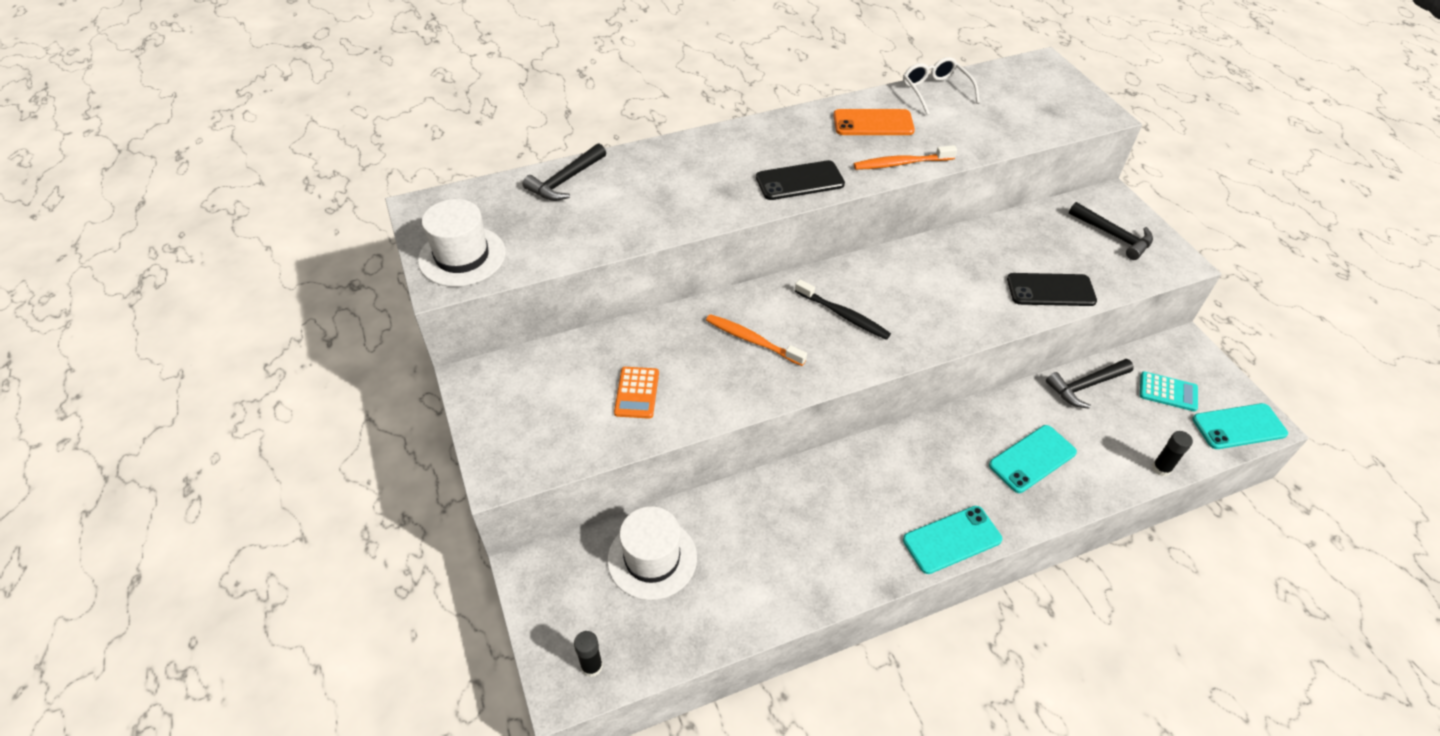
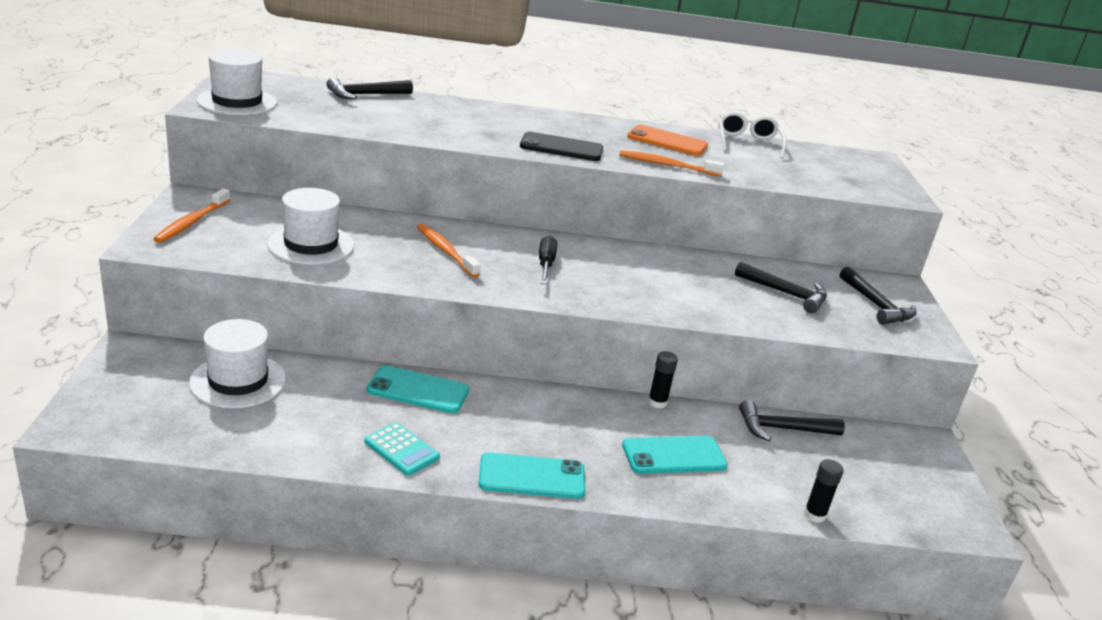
camera: 20 degrees right, 20 degrees down
black glue stick [574,631,603,677] -> black glue stick moved to [648,351,678,408]
orange calculator [614,367,659,419] -> white hat [267,188,354,265]
black toothbrush [795,279,891,340] -> black screwdriver [539,236,557,284]
black phone [1007,273,1097,306] -> none
turquoise calculator [1140,371,1198,412] -> turquoise calculator moved to [364,422,440,476]
turquoise phone [1192,403,1288,449] -> turquoise phone moved to [367,365,469,413]
none -> orange toothbrush [153,188,230,243]
none -> black hammer [735,261,827,313]

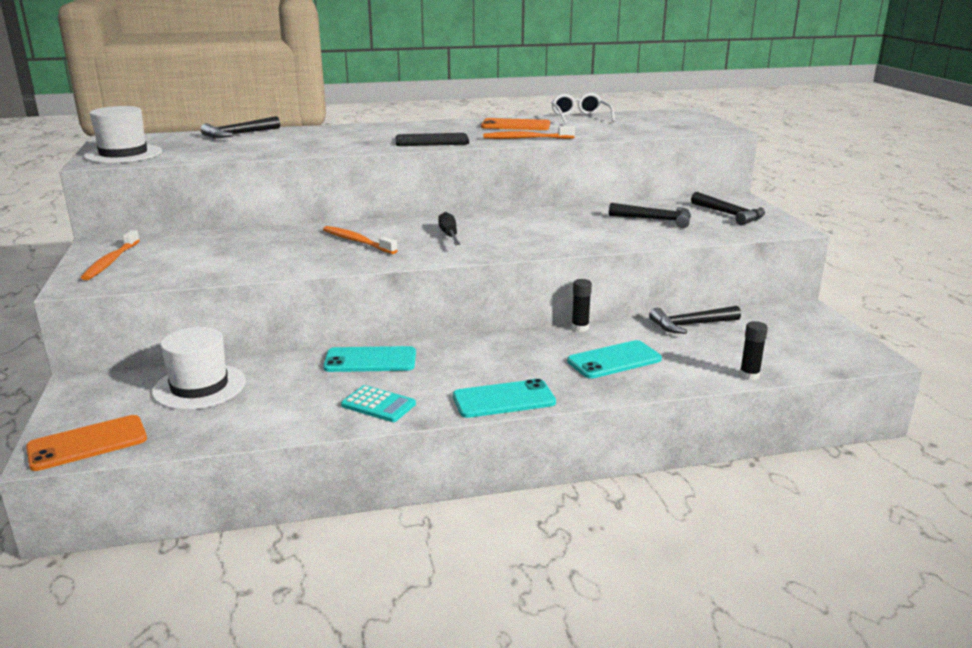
camera: 10 degrees left, 5 degrees down
white hat [267,188,354,265] -> none
none -> orange phone [26,415,147,471]

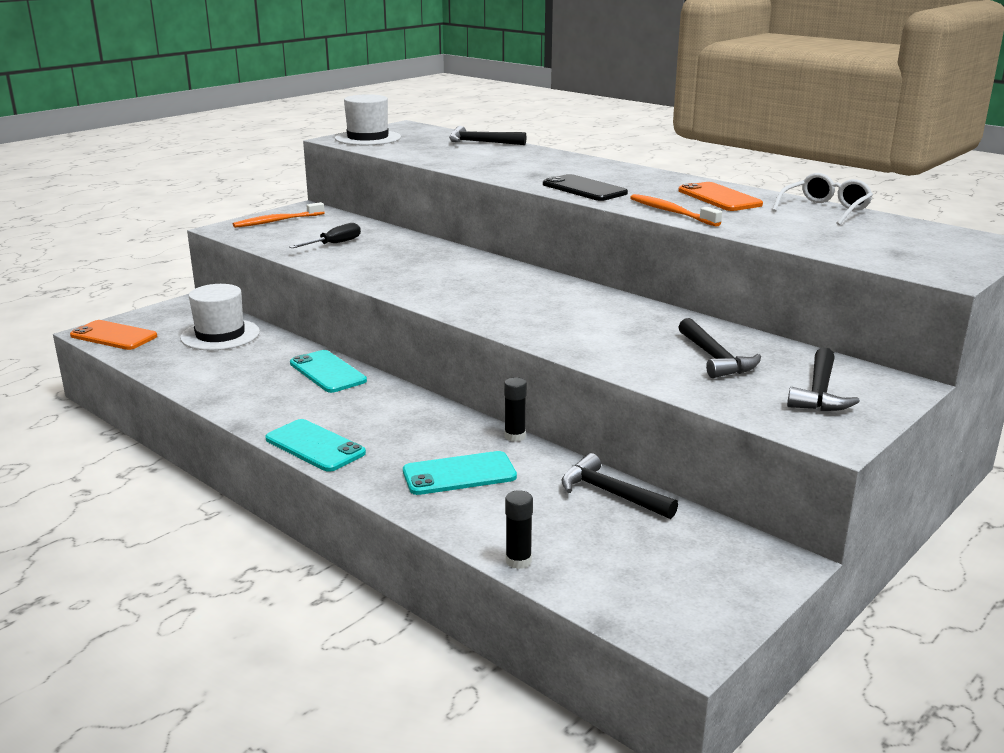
camera: 55 degrees right, 0 degrees up
orange toothbrush [323,226,398,254] -> none
turquoise calculator [341,385,416,422] -> none
black screwdriver [438,212,461,245] -> black screwdriver moved to [289,223,361,248]
turquoise phone [567,340,662,379] -> turquoise phone turned 45 degrees counterclockwise [403,451,517,495]

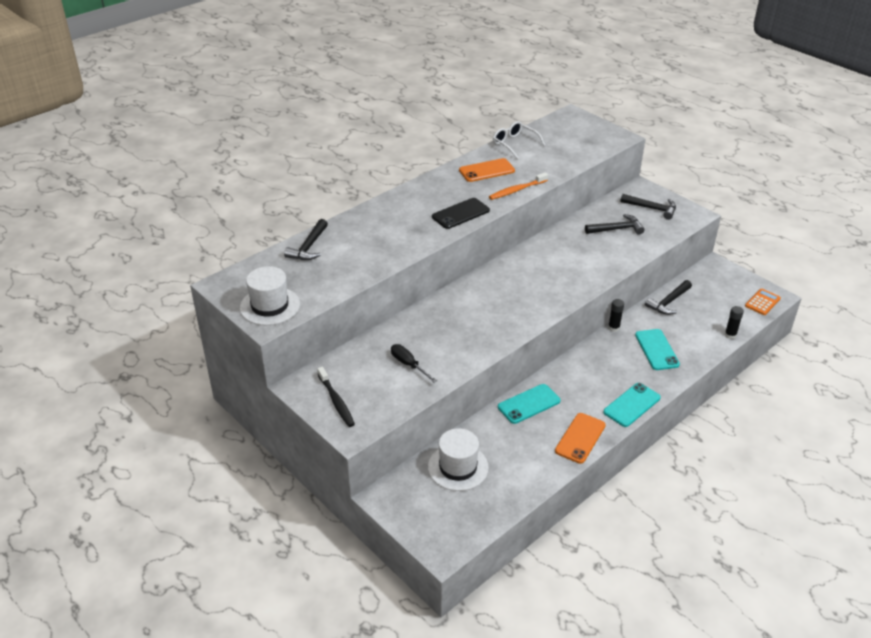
camera: 85 degrees left, 15 degrees up
orange phone [70,320,157,350] -> orange phone moved to [555,413,606,464]
orange toothbrush [233,202,324,228] -> black toothbrush [317,367,355,427]
none -> orange calculator [745,289,781,315]

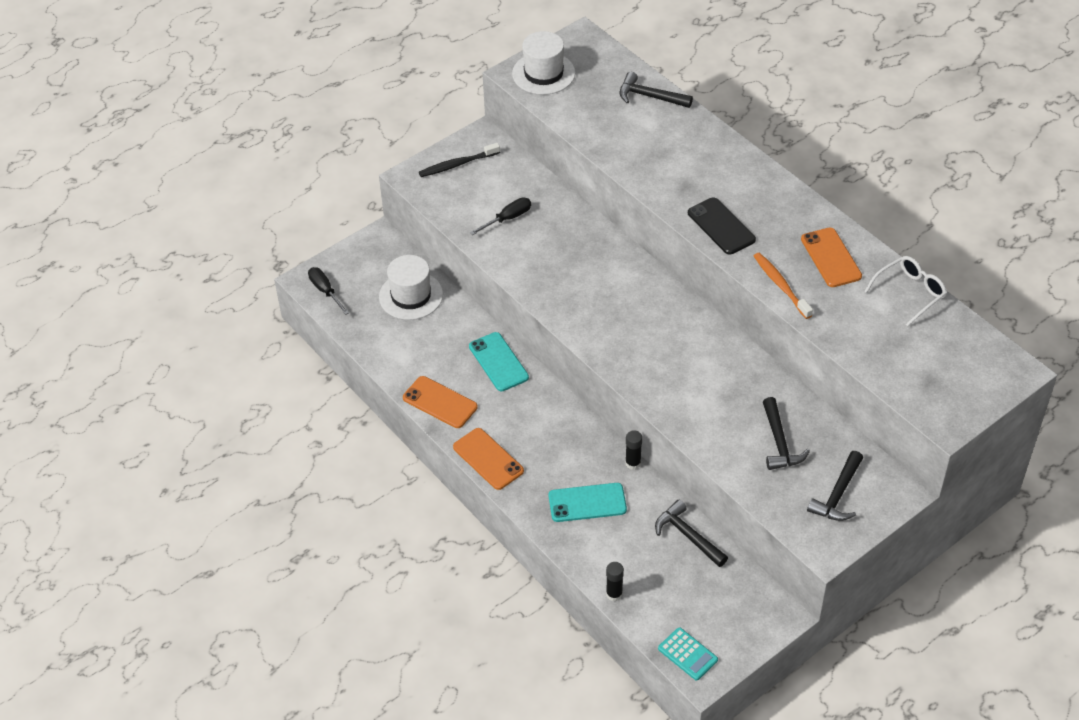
camera: 95 degrees right, 10 degrees up
turquoise phone [603,383,661,427] -> orange phone [453,428,524,490]
orange calculator [745,289,781,315] -> turquoise calculator [658,627,718,680]
none -> black screwdriver [308,267,349,315]

